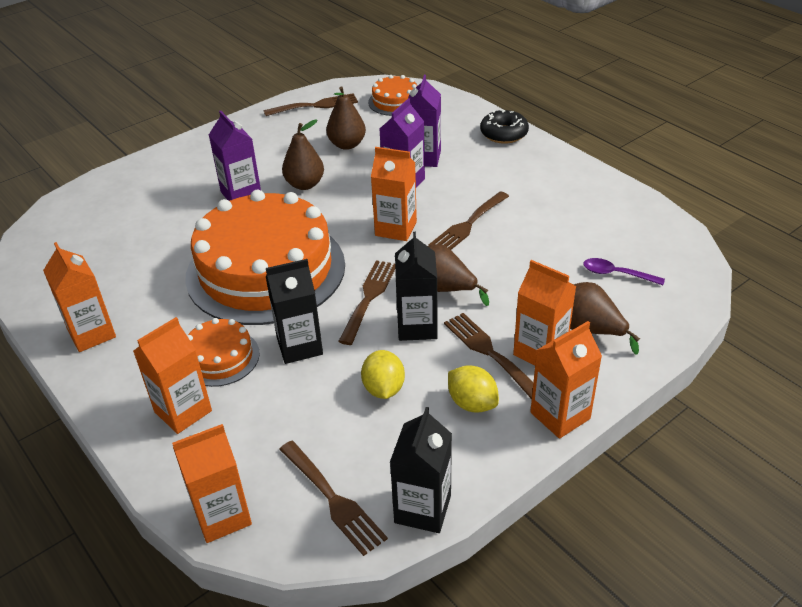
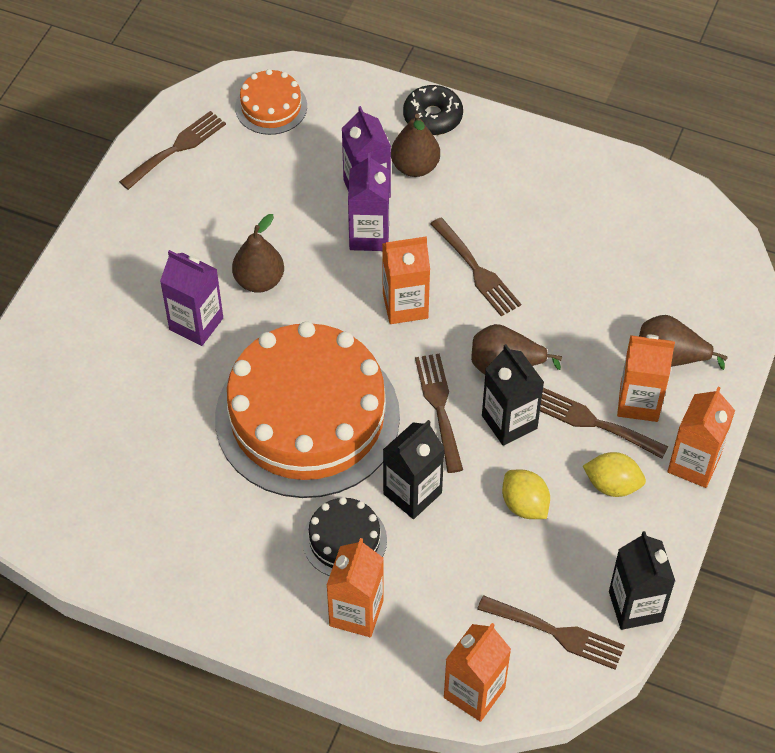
camera: 30 degrees left, 15 degrees up
orange carton [43,242,116,352] -> none
orange cake [187,318,260,387] -> black cake [302,497,387,576]
brown pear [326,86,366,150] -> brown pear moved to [391,114,440,177]
brown fork [428,191,509,250] -> brown fork turned 45 degrees counterclockwise [430,218,521,316]
purple spoon [583,258,665,285] -> none

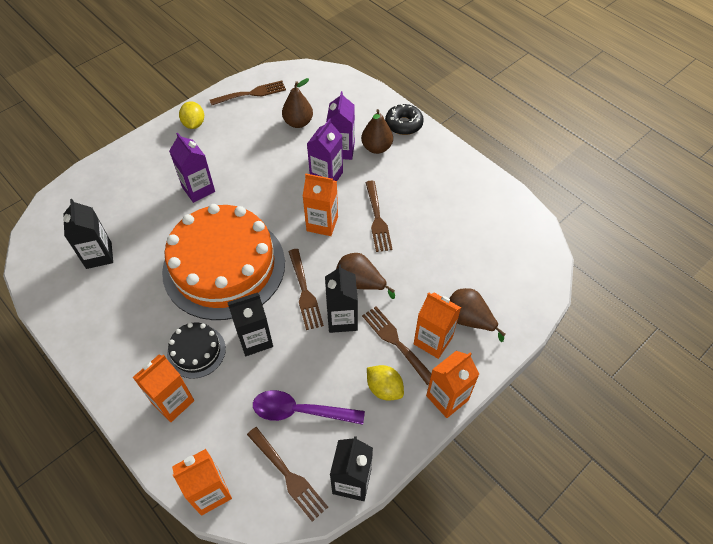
camera: 25 degrees right, 0 degrees up
brown pear [232,214,284,293] -> brown pear moved to [282,78,313,128]
orange cake [235,69,307,135] -> none
brown fork [415,353,463,473] -> brown fork turned 150 degrees clockwise [288,249,324,330]
yellow lemon [502,470,550,519] -> yellow lemon moved to [179,101,204,129]
none -> black carton [63,199,113,269]
none -> purple spoon [253,390,365,425]

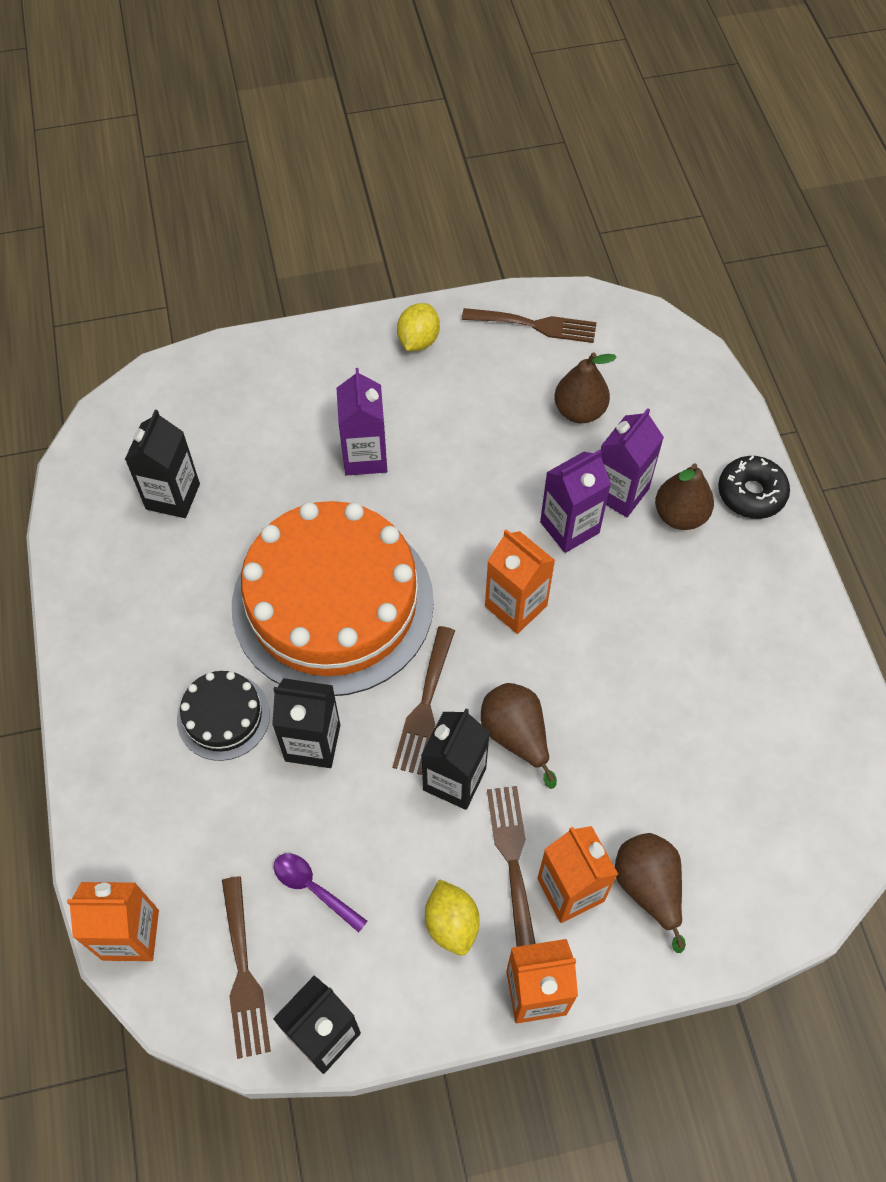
camera: 30 degrees right, 5 degrees up
orange carton [133,355,194,422] -> none
purple spoon [253,390,365,425] -> purple spoon [274,853,367,933], size x0.62
brown fork [365,181,393,252] -> none

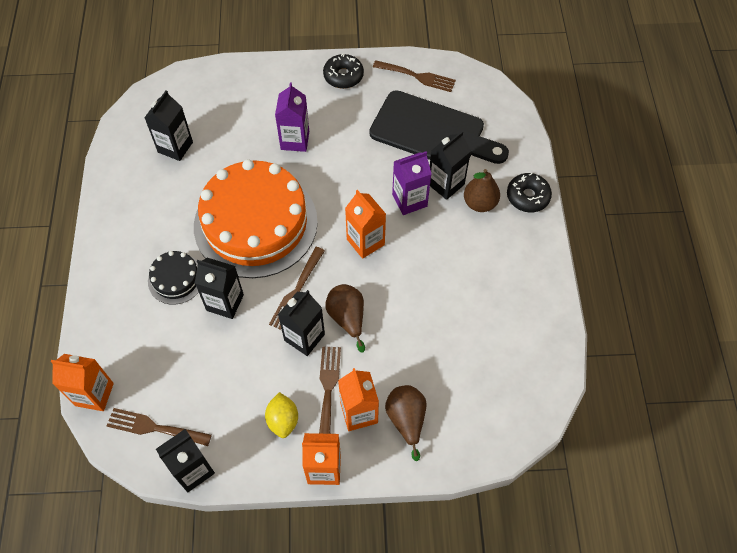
camera: 10 degrees right, 0 degrees up
brown fork [222,876,271,1059] -> brown fork turned 105 degrees clockwise [107,408,212,446]
purple spoon [274,853,367,933] -> none
yellow lemon [397,303,440,351] -> black donut [323,53,364,89]
brown pear [554,352,617,423] -> black cutting board [369,90,509,164]
purple carton [601,408,664,517] -> black carton [430,131,471,200]

